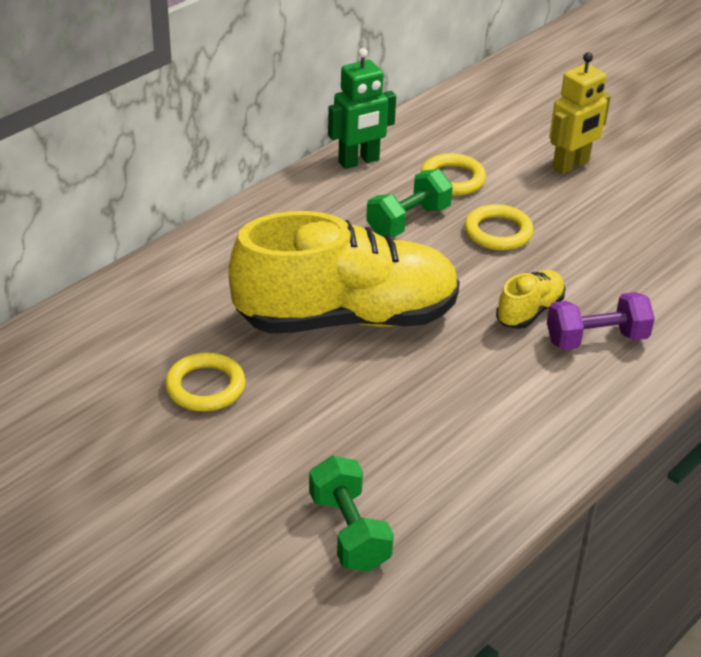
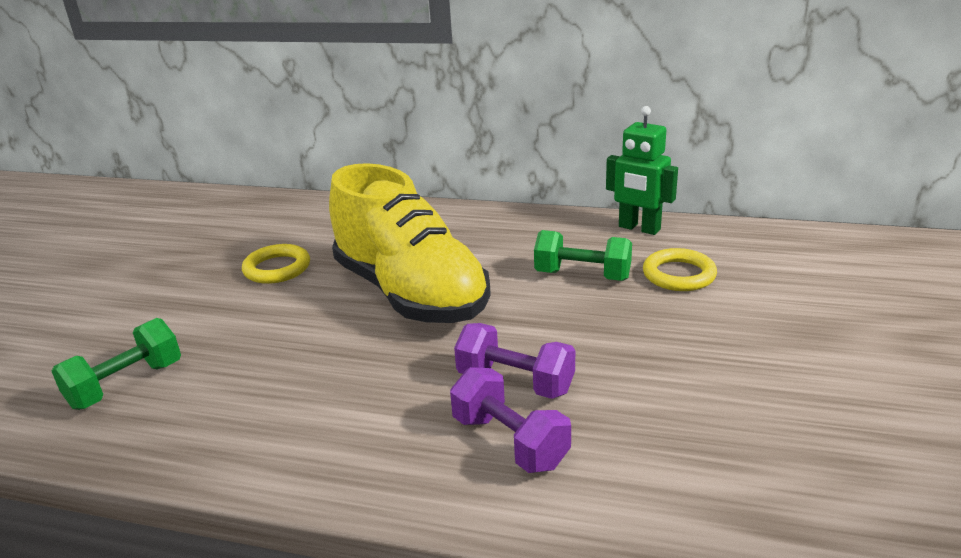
camera: 65 degrees right, 10 degrees down
yellow ring [464,204,534,251] -> none
yellow shoe [496,270,565,329] -> purple dumbbell [454,323,575,399]
yellow robot [549,53,611,174] -> none

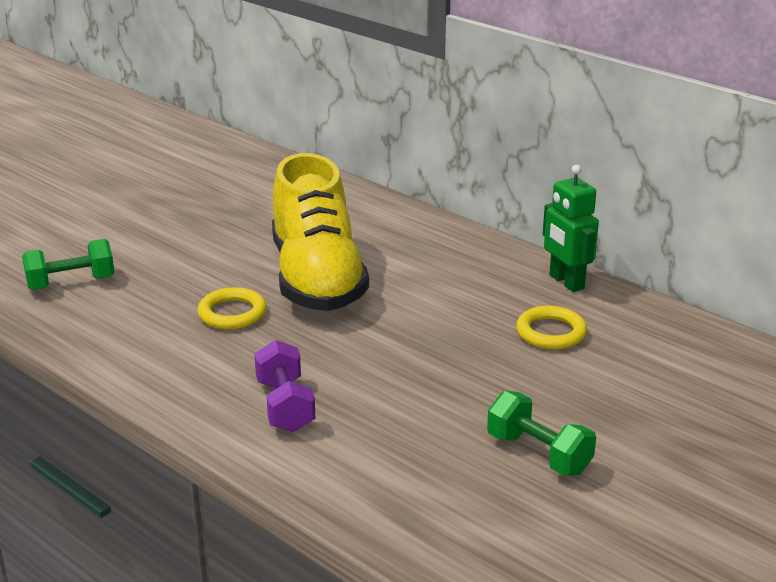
camera: 25 degrees right, 0 degrees up
yellow ring [242,244,310,284] -> yellow ring moved to [198,287,267,329]
purple dumbbell [454,323,575,399] -> none
green dumbbell [534,230,632,281] -> green dumbbell moved to [487,391,596,476]

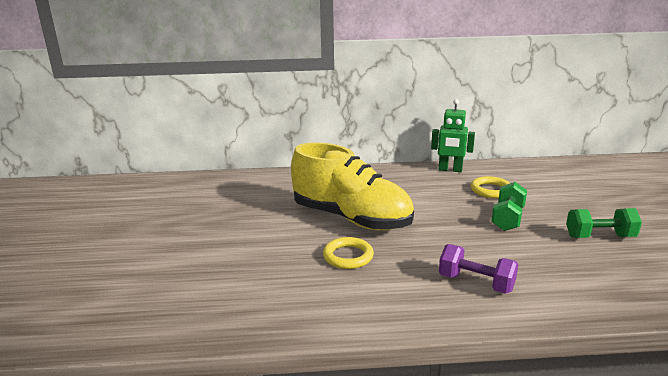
camera: 45 degrees left, 5 degrees down
green dumbbell [22,239,115,290] -> green dumbbell moved to [491,182,527,231]

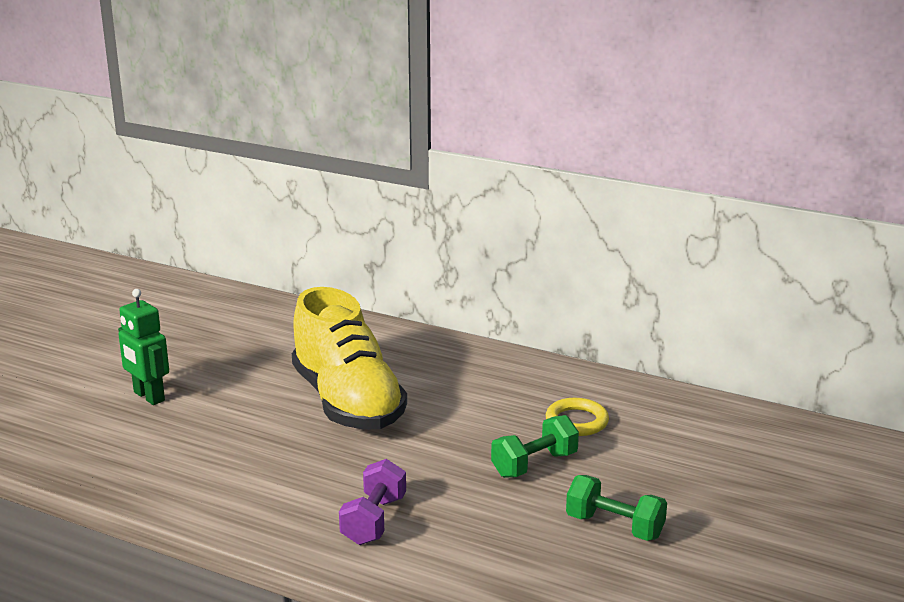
camera: 30 degrees right, 0 degrees up
yellow ring [323,237,374,269] -> none
green robot [431,99,475,172] -> green robot moved to [118,289,169,405]
purple dumbbell [439,244,519,294] -> purple dumbbell turned 45 degrees clockwise [339,459,406,545]

